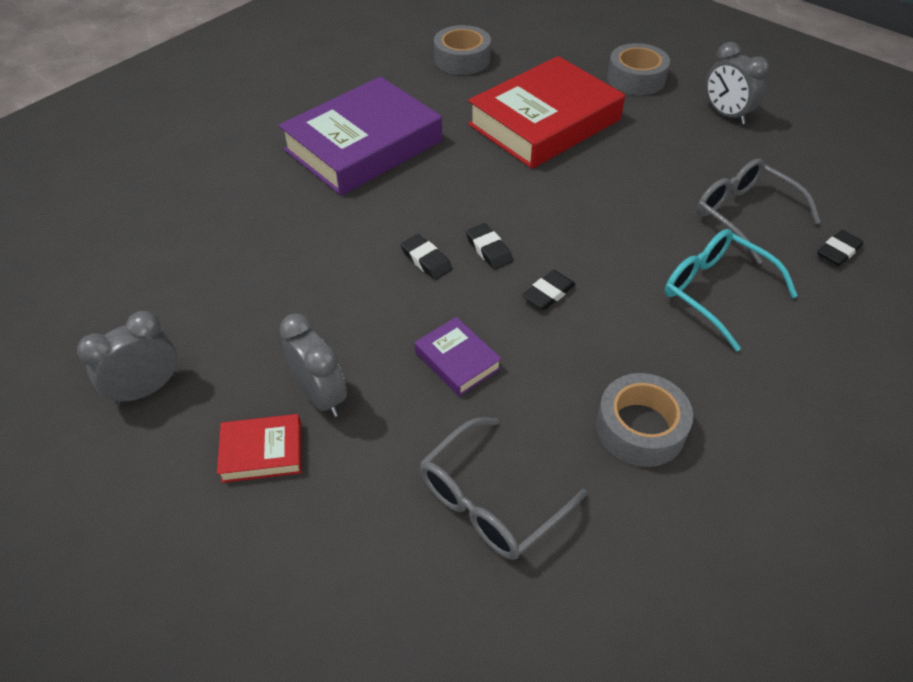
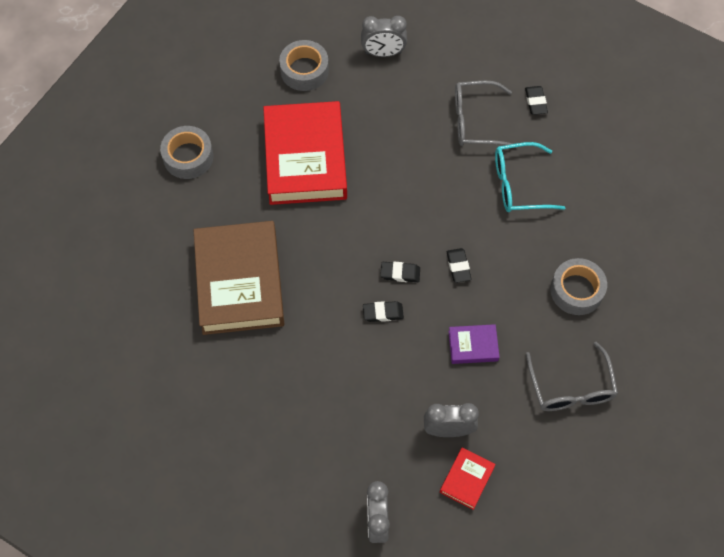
camera: 55 degrees left, 15 degrees up
purple book [278,76,442,196] -> brown book [194,221,284,335]

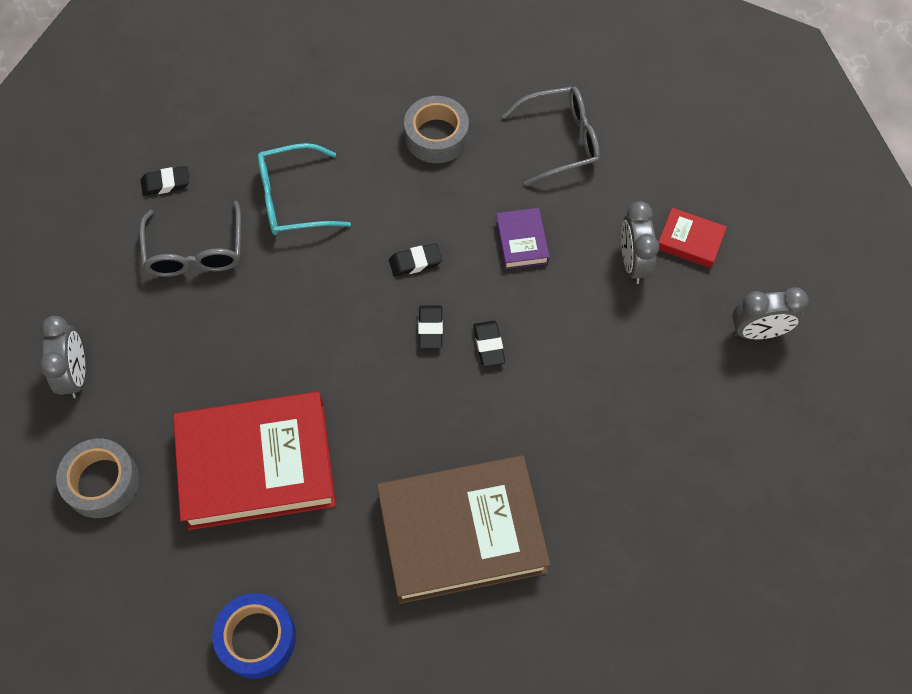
camera: 95 degrees left, 0 degrees up
grey tape [160,126,213,179] -> blue tape [212,593,296,679]
turquoise glasses [495,142,565,212] -> turquoise glasses turned 90 degrees clockwise [258,143,351,235]

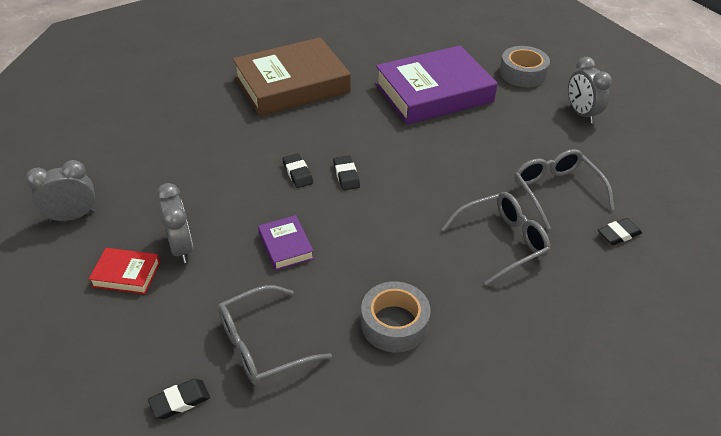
camera: 165 degrees right, 20 degrees down
red book [173,391,336,530] -> purple book [375,45,498,125]
blue tape [212,593,296,679] -> none
turquoise glasses [258,143,351,235] -> grey glasses [442,192,550,285]
black eraser [389,243,442,277] -> black eraser moved to [148,379,210,419]

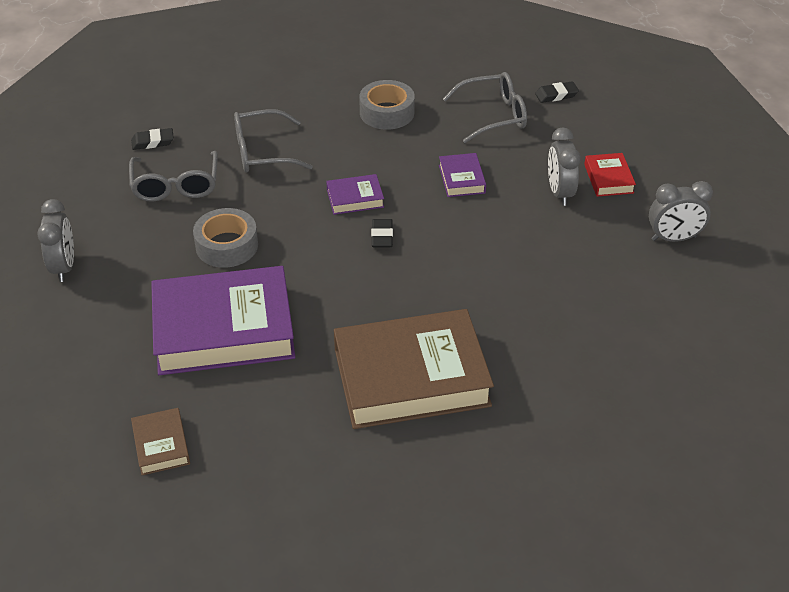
camera: 165 degrees left, 0 degrees up
red book [89,248,160,294] -> red book turned 60 degrees clockwise [584,153,636,197]
black eraser [282,153,313,188] -> none
grey tape [499,46,550,87] -> grey tape moved to [193,208,258,268]
none -> brown book [131,408,190,475]
none -> purple book [326,174,384,215]

